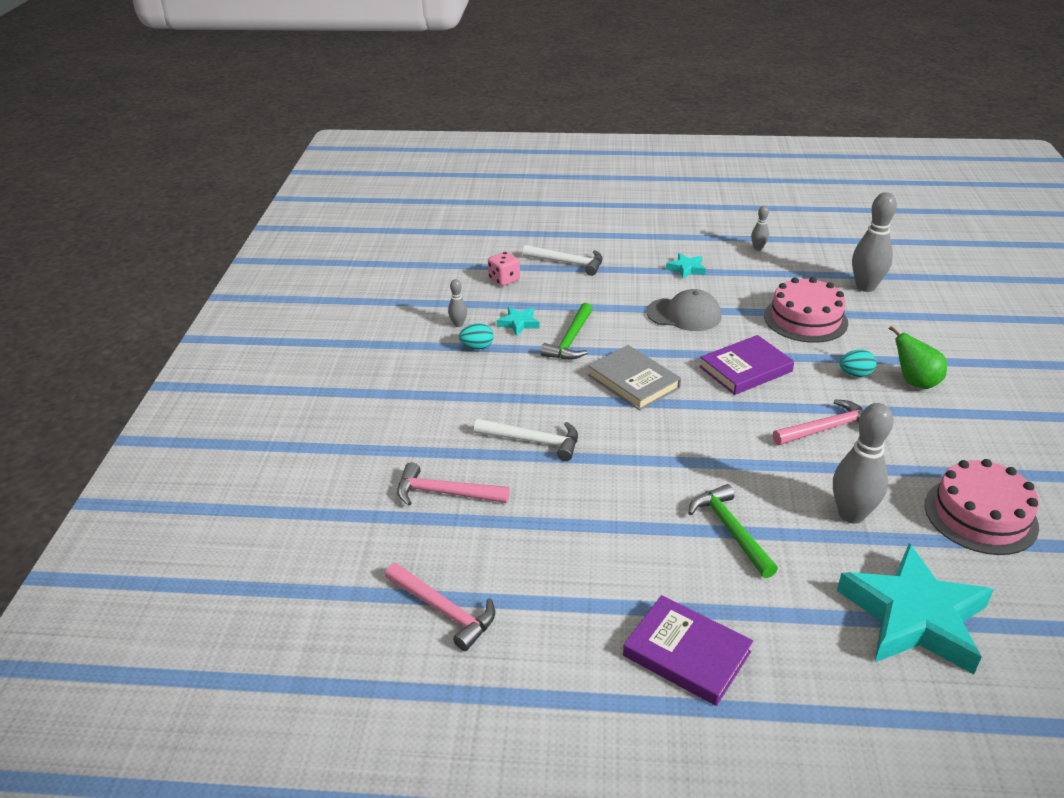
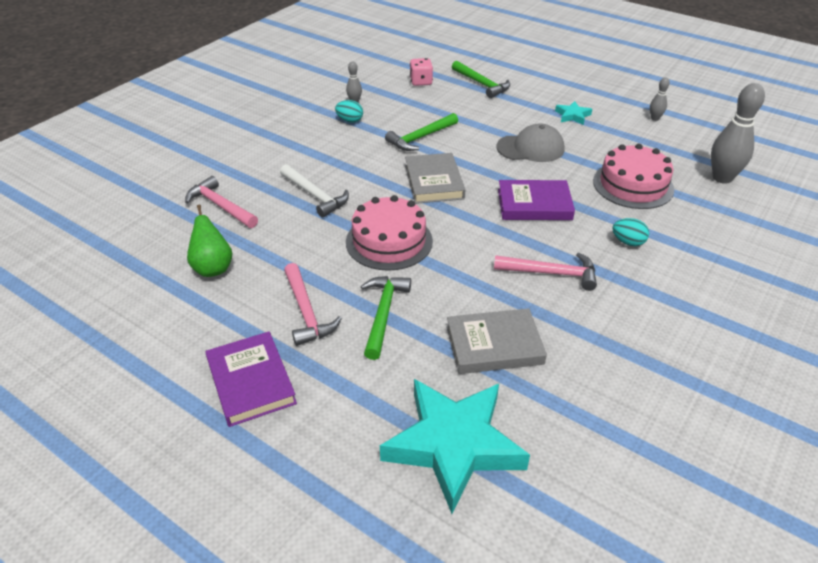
camera: 30 degrees right, 5 degrees up
pink hammer [385,563,495,651] -> pink hammer moved to [284,263,342,346]
turquoise star [497,307,540,336] -> none
white hammer [523,245,603,276] -> green hammer [452,61,510,98]
grey cap [646,289,721,331] -> grey cap turned 45 degrees counterclockwise [497,123,565,162]
grey bowling pin [833,403,894,524] -> grey book [446,308,547,374]
green pear [889,326,947,389] -> green pear moved to [187,205,233,277]
pink cake [925,459,1039,555] -> pink cake moved to [346,195,433,271]

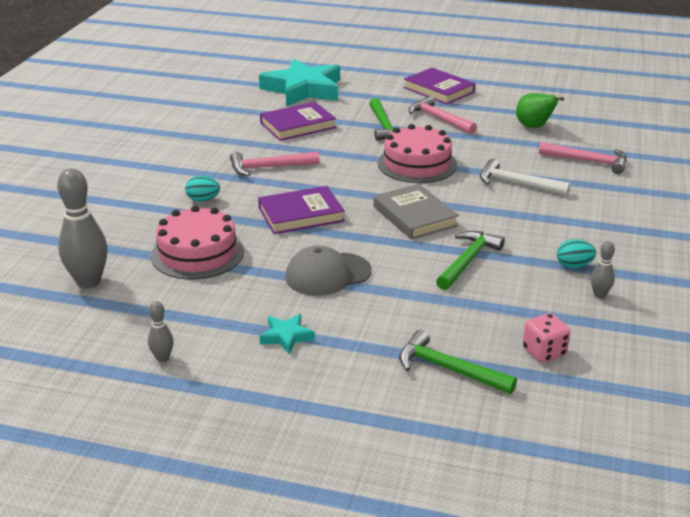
camera: 160 degrees right, 10 degrees down
grey book [446,308,547,374] -> purple book [260,102,336,141]

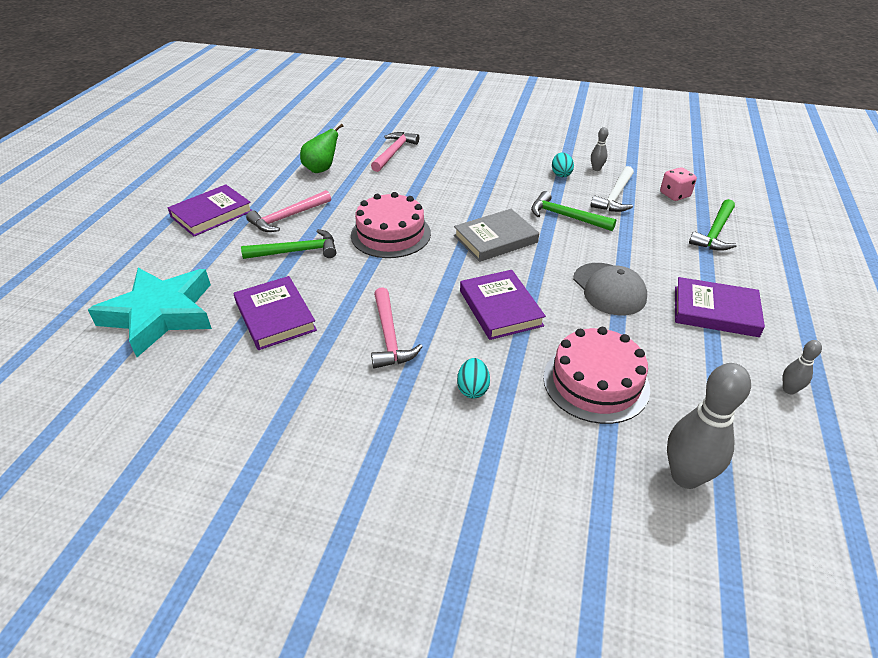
camera: 90 degrees left, 10 degrees up
turquoise star [259,314,315,354] -> purple book [675,277,765,337]
white hammer [480,159,571,196] -> white hammer moved to [591,166,634,212]

